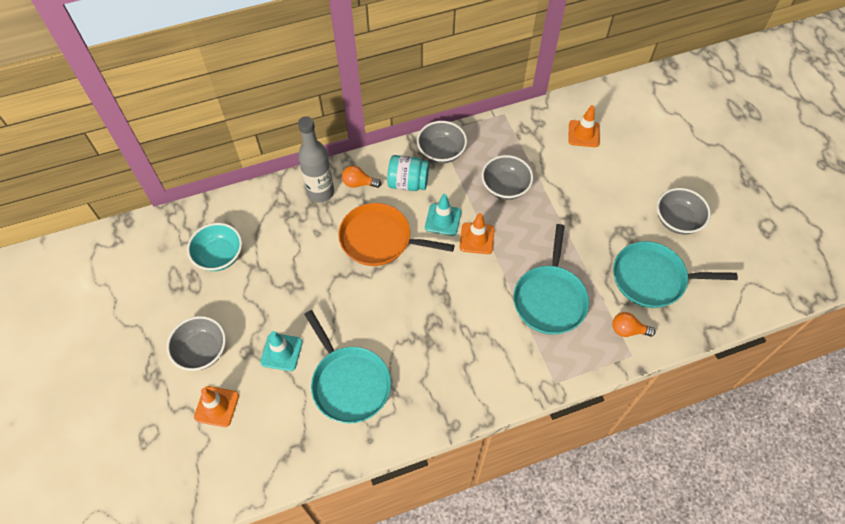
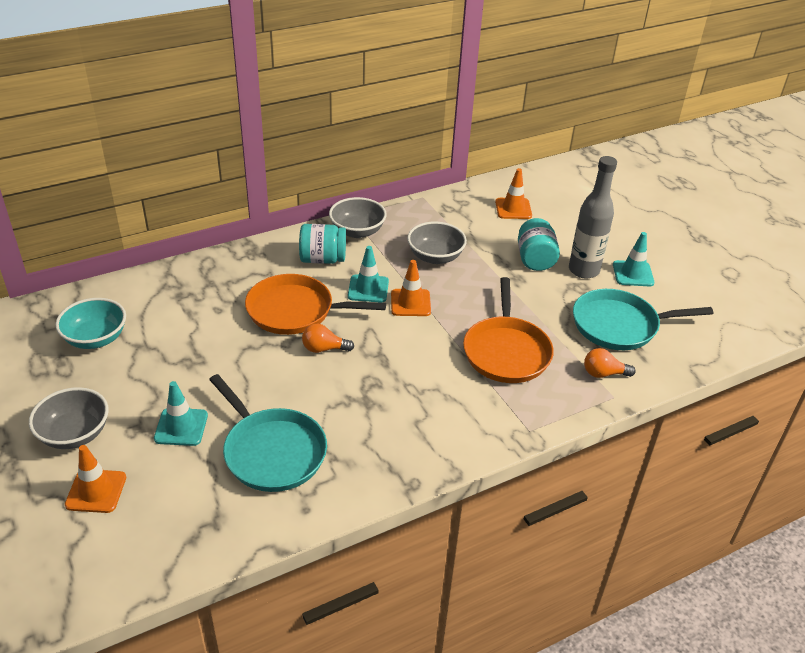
camera: 10 degrees left, 20 degrees down
grey bottle [298,116,334,203] -> grey bottle moved to [569,156,617,279]
orange light bulb [342,165,381,188] -> orange light bulb moved to [302,324,354,353]
turquoise pan [513,224,589,335] -> orange pan [463,277,554,383]
grey bowl [657,188,711,234] -> turquoise traffic cone [613,232,654,287]
none -> turquoise jar [518,218,560,271]

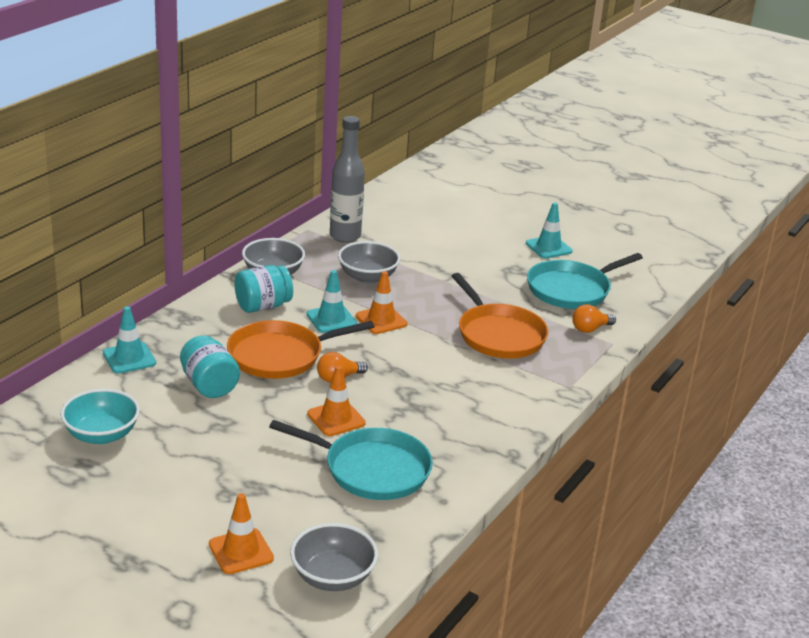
camera: 30 degrees left, 10 degrees down
grey bowl [29,387,109,449] -> grey bowl moved to [290,523,378,591]
turquoise traffic cone [154,381,208,446] -> turquoise traffic cone moved to [103,306,156,374]
orange traffic cone [495,168,532,219] -> orange traffic cone moved to [307,366,366,436]
turquoise jar [518,218,560,271] -> turquoise jar moved to [180,335,240,398]
grey bottle [569,156,617,279] -> grey bottle moved to [330,116,365,243]

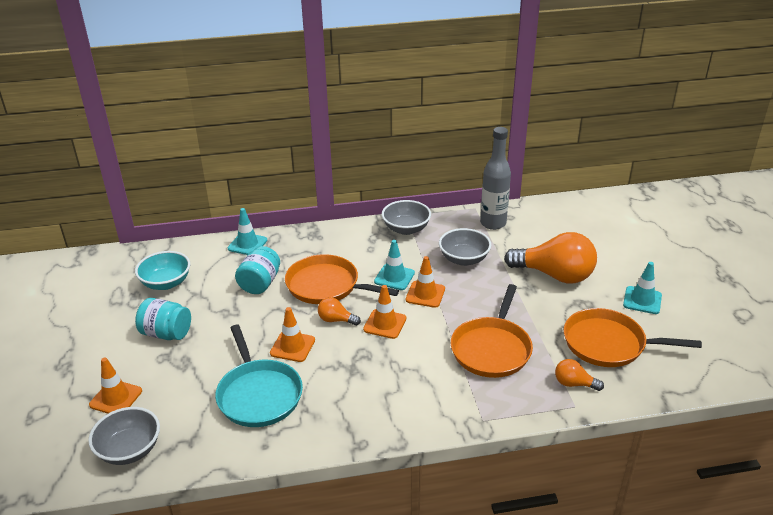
camera: 50 degrees right, 5 degrees up
turquoise jar [234,265,293,313] -> turquoise jar moved to [135,298,191,340]
turquoise pan [527,253,643,309] -> orange pan [564,308,702,367]
none -> orange traffic cone [363,285,406,339]
none -> orange light bulb [504,232,597,284]

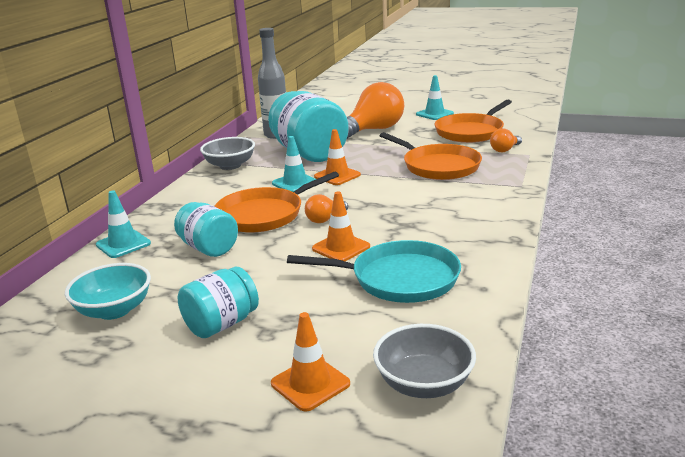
camera: 60 degrees left, 10 degrees down
orange traffic cone [363,285,406,339] -> none
grey bowl [439,228,491,266] -> turquoise jar [268,91,349,162]

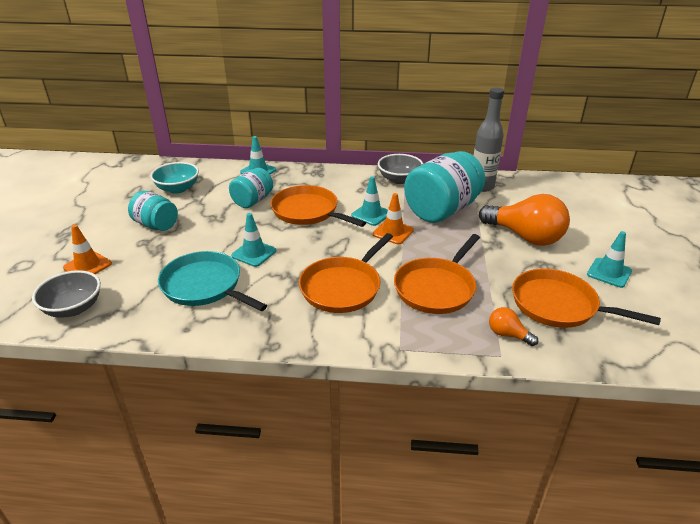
camera: 75 degrees right, 10 degrees up
turquoise pan [287,240,461,303] -> turquoise pan turned 135 degrees clockwise [158,251,267,311]
orange light bulb [305,194,348,223] -> none
orange traffic cone [312,192,370,261] -> turquoise traffic cone [231,213,276,267]
none -> orange pan [299,233,393,313]

